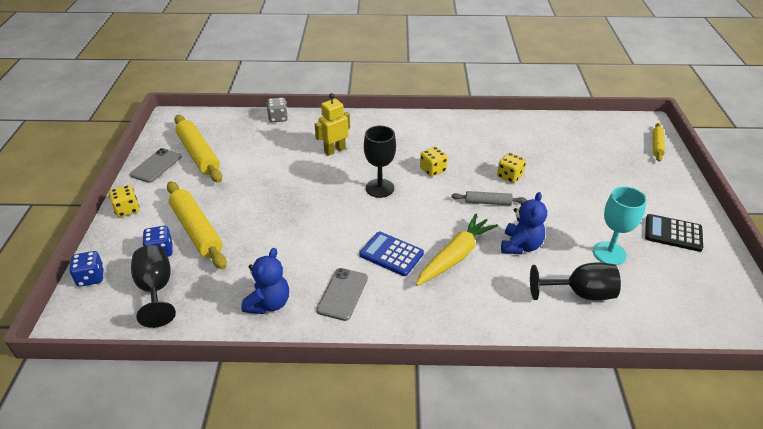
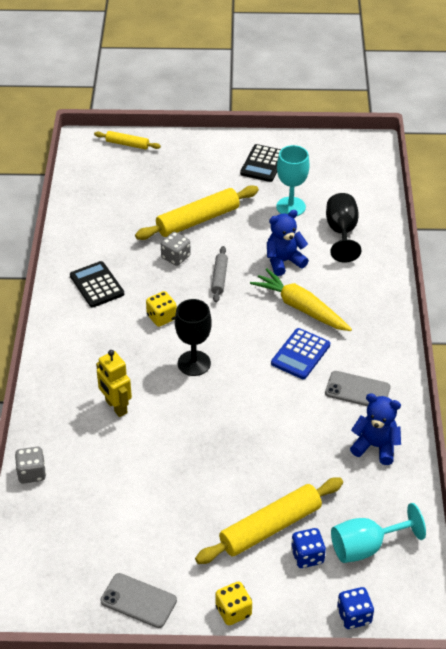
camera: 90 degrees left, 5 degrees up
black goblet [131,245,176,328] -> turquoise goblet [331,503,426,563]
yellow rolling pin [174,115,222,183] -> yellow rolling pin moved to [135,186,259,240]
yellow dice [497,153,526,183] -> grey dice [161,232,191,266]
blue teddy bear [501,192,547,254] -> blue teddy bear turned 45 degrees counterclockwise [267,210,309,276]
none -> black calculator [70,261,124,308]

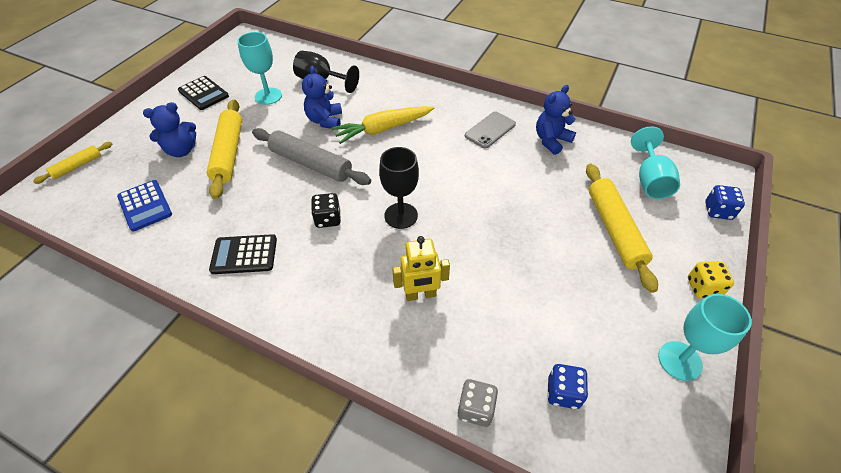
camera: 65 degrees left, 5 degrees up
grey phone [100,573,177,628] -> turquoise goblet [658,294,752,381]
yellow dice [146,291,177,327] -> black dice [311,193,341,228]
grey dice [161,232,191,266] -> none
grey rolling pin [211,246,228,303] -> grey rolling pin [252,128,371,185], size x1.87
blue calculator [271,328,330,379] -> blue calculator moved to [117,180,172,231]
blue dice [291,528,326,568] -> blue dice moved to [547,364,588,409]
none -> blue teddy bear [143,102,196,157]

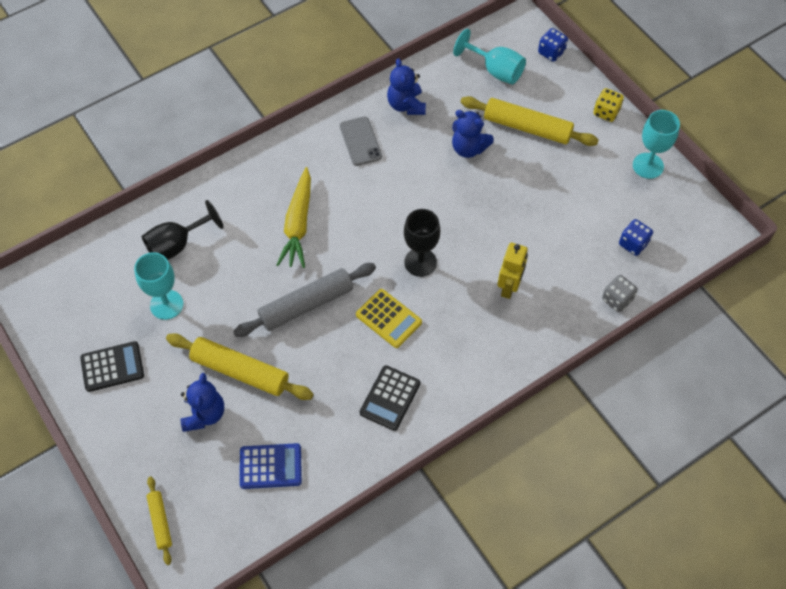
camera: 60 degrees left, 10 degrees up
blue teddy bear [302,66,342,130] -> blue teddy bear moved to [452,110,494,158]
black dice [311,193,341,228] -> yellow calculator [356,289,422,348]

